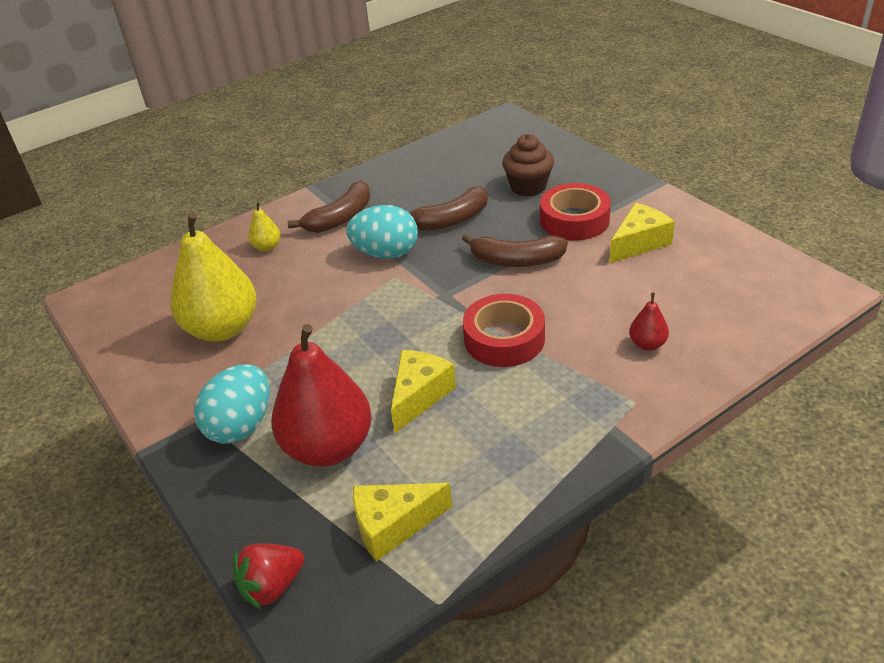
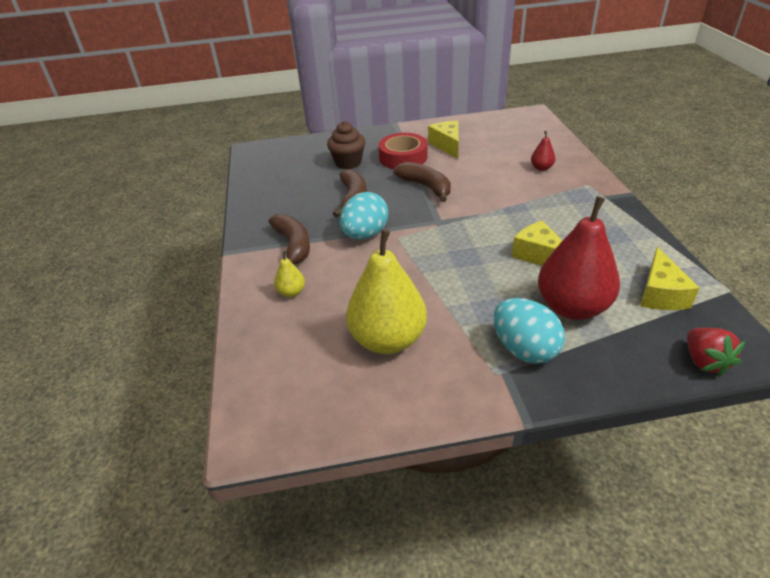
camera: 65 degrees left, 0 degrees up
brown banana [462,234,568,267] -> brown banana turned 75 degrees counterclockwise [393,162,451,202]
red tape [463,294,545,367] -> none

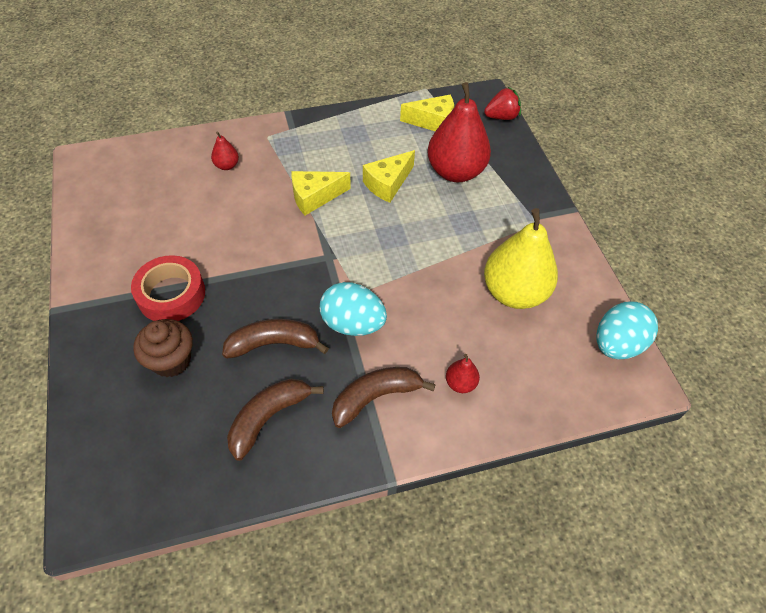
camera: 100 degrees left, 15 degrees up
yellow pear [274,251,305,297] -> red pear [446,354,480,393]
brown banana [393,162,451,202] -> brown banana moved to [227,379,324,461]
yellow cheese [428,121,459,159] -> yellow cheese moved to [292,171,351,215]
turquoise egg [494,298,565,364] -> turquoise egg moved to [597,301,658,359]

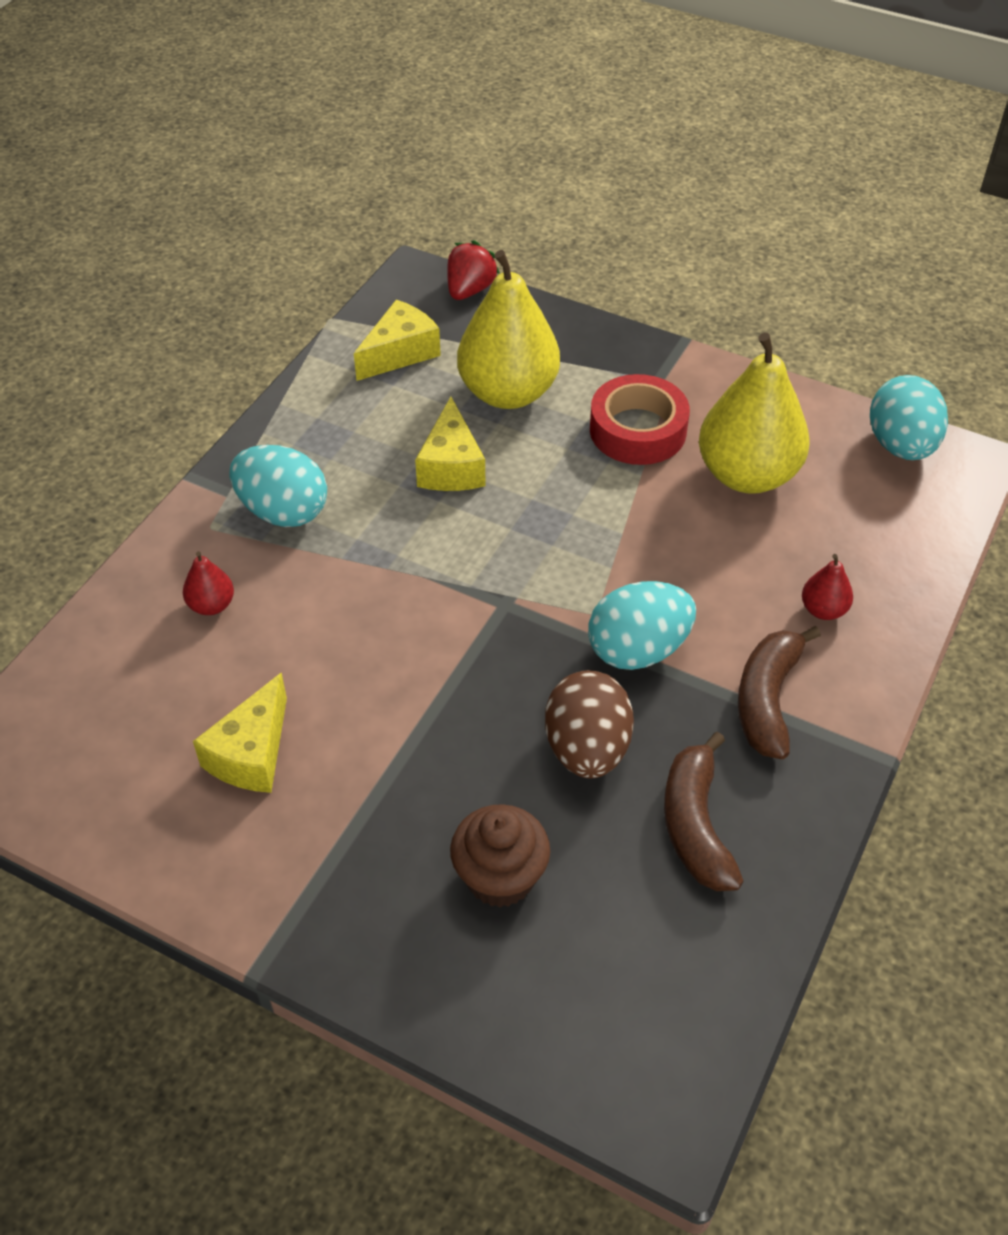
camera: 45 degrees left, 5 degrees down
red tape [131,255,205,321] -> red tape moved to [590,374,690,465]
brown banana [222,319,329,359] -> brown egg [545,670,634,779]
yellow cheese [292,171,351,215] -> yellow cheese moved to [193,672,287,793]
red pear [427,82,491,182] -> yellow pear [457,250,560,409]
none -> turquoise egg [229,445,327,527]

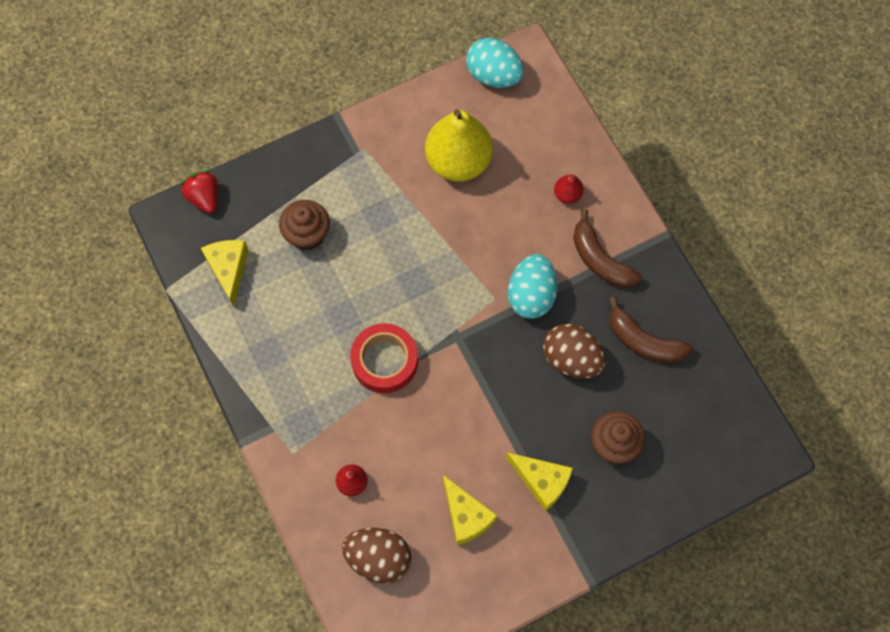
camera: 55 degrees left, 20 degrees up
turquoise egg [229,445,327,527] -> none
yellow cheese [415,397,486,491] -> yellow cheese moved to [506,452,573,512]
yellow pear [457,250,560,409] -> brown cupcake [279,200,330,250]
red tape [590,374,690,465] -> red tape moved to [350,323,418,393]
none -> brown egg [342,528,411,584]

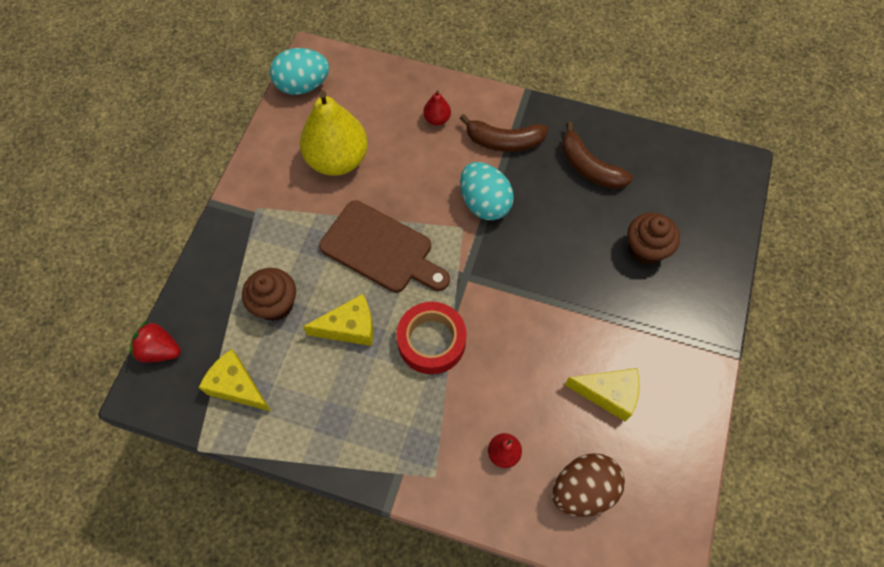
camera: 45 degrees left, 5 degrees down
yellow cheese [506,452,573,512] -> yellow cheese moved to [303,294,373,346]
brown egg [543,323,606,379] -> none
brown banana [609,297,693,363] -> brown banana turned 60 degrees clockwise [562,122,633,189]
none -> brown cutting board [319,201,450,293]

